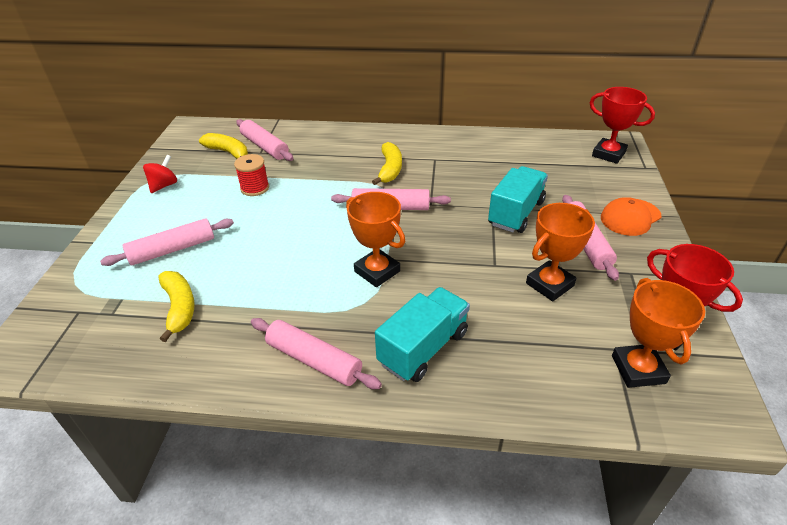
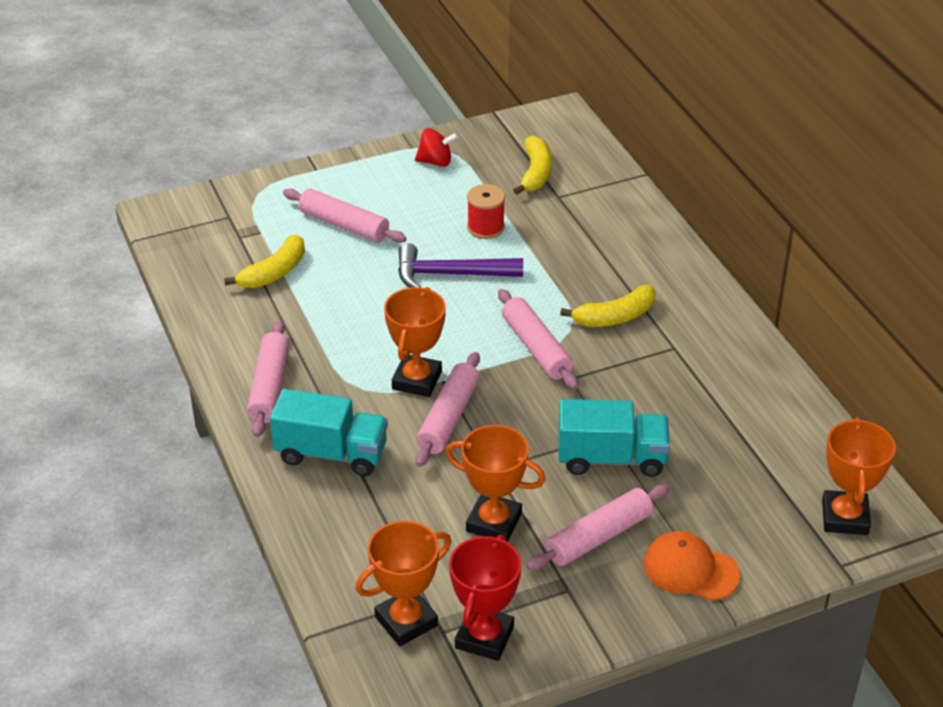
camera: 60 degrees right, 0 degrees up
pink rolling pin [236,119,294,161] -> pink rolling pin moved to [415,352,480,467]
red trophy [589,87,655,164] -> orange trophy [822,418,896,535]
none -> purple hammer [398,243,523,288]

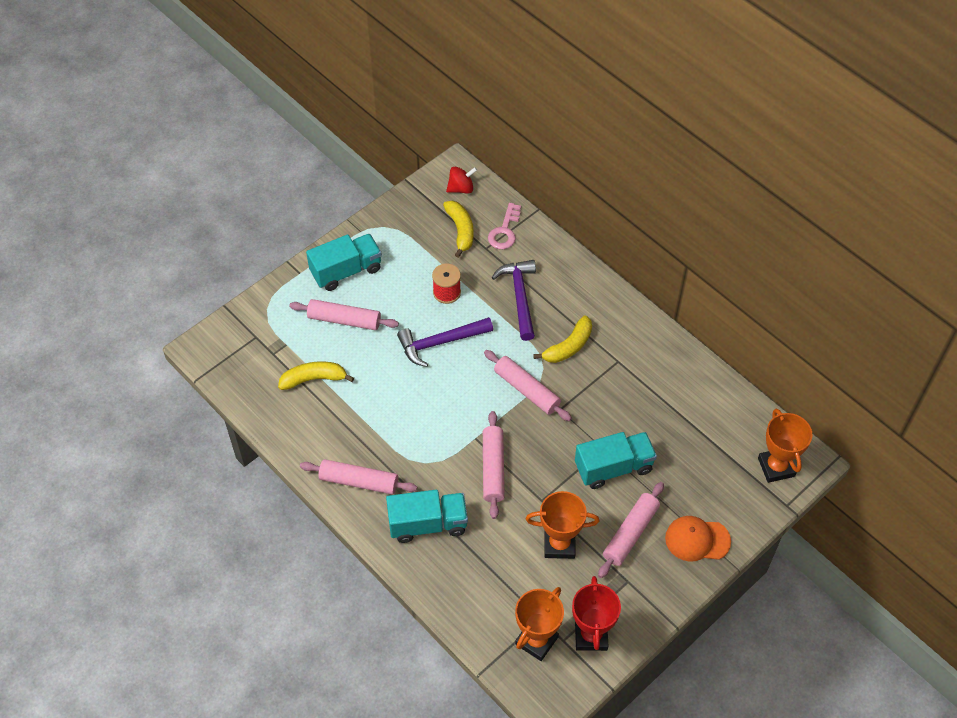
camera: 20 degrees left, 15 degrees up
yellow banana [224,235,305,288] -> yellow banana turned 120 degrees counterclockwise [278,361,354,390]
pink rolling pin [247,320,290,437] -> pink rolling pin turned 60 degrees counterclockwise [300,459,417,495]
orange trophy [384,287,446,397] -> none
red spinning top [415,128,458,167] -> red spinning top moved to [446,167,477,194]
none -> turquoise truck [306,234,382,291]
none -> pink key [488,203,521,249]
none -> purple hammer [491,260,536,341]

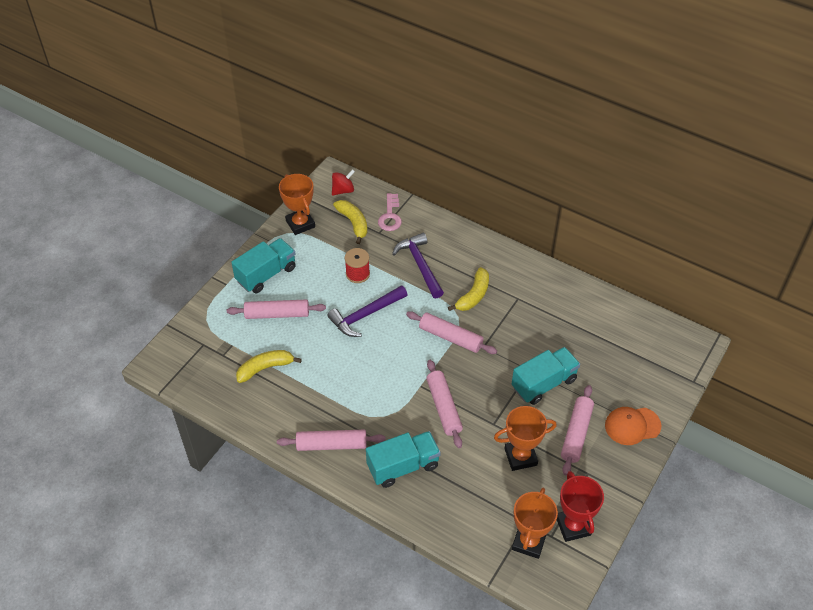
camera: 15 degrees left, 5 degrees down
orange trophy [758,409,812,483] -> orange trophy moved to [279,174,315,235]

